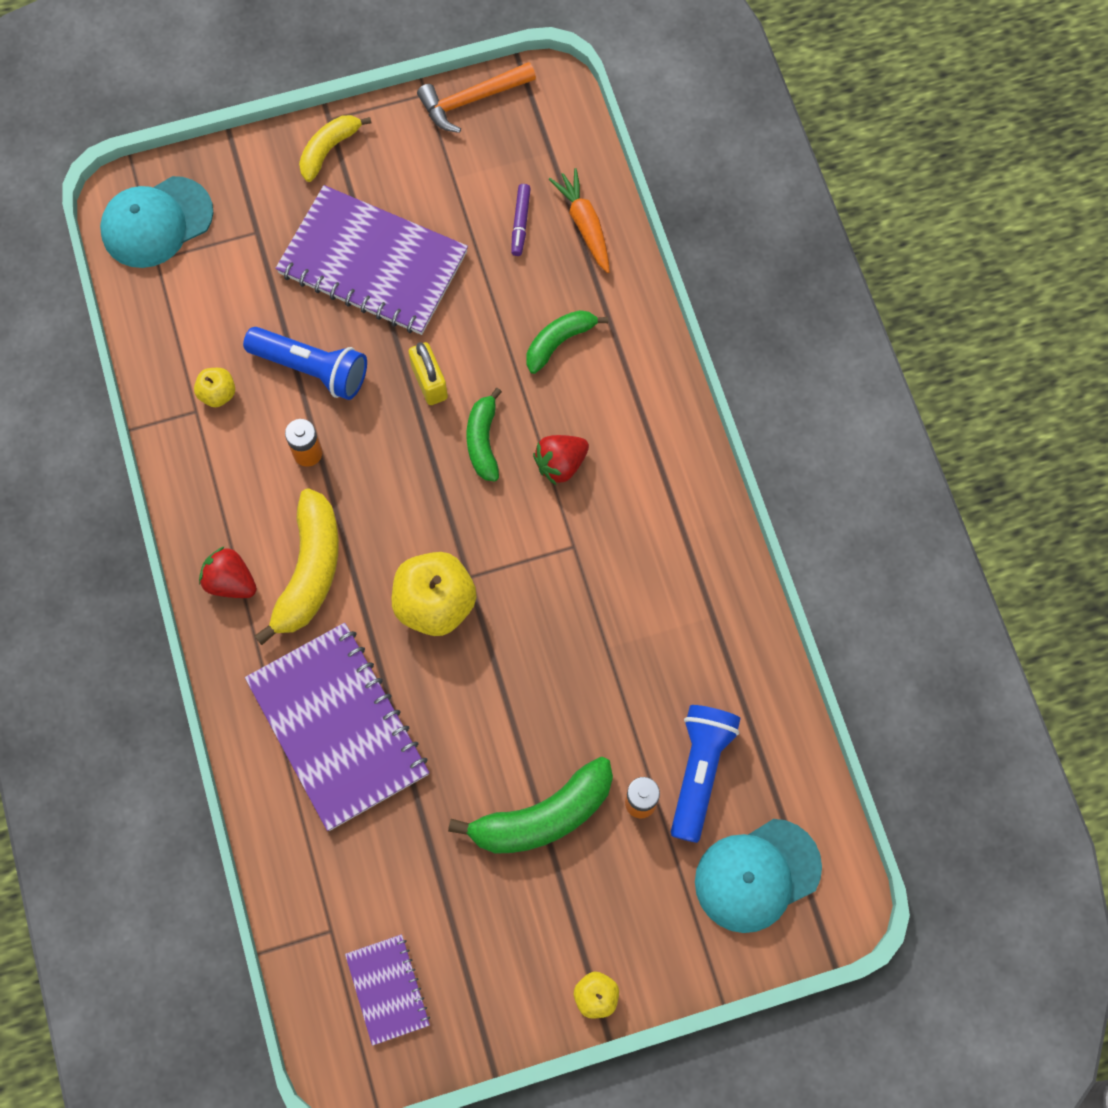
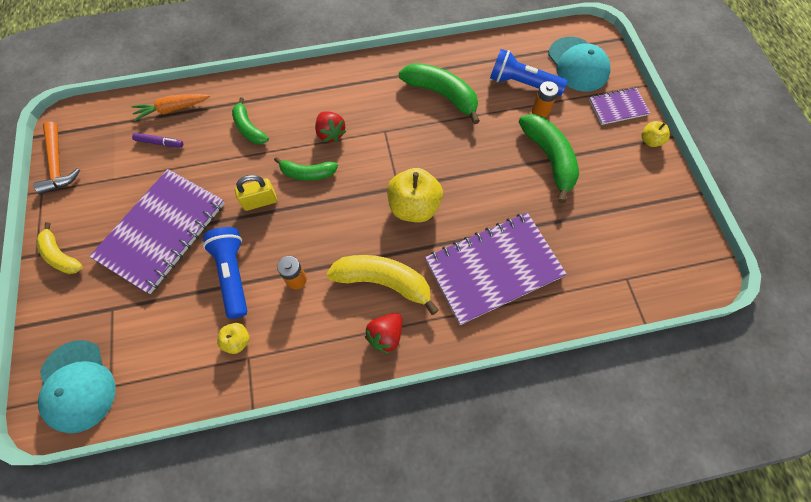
camera: 85 degrees left, 5 degrees down
blue flashlight [243,327,367,400] -> blue flashlight turned 45 degrees counterclockwise [203,227,247,319]
purple notebook [345,934,430,1046] -> purple notebook moved to [589,88,650,125]
none -> green banana [399,63,480,124]

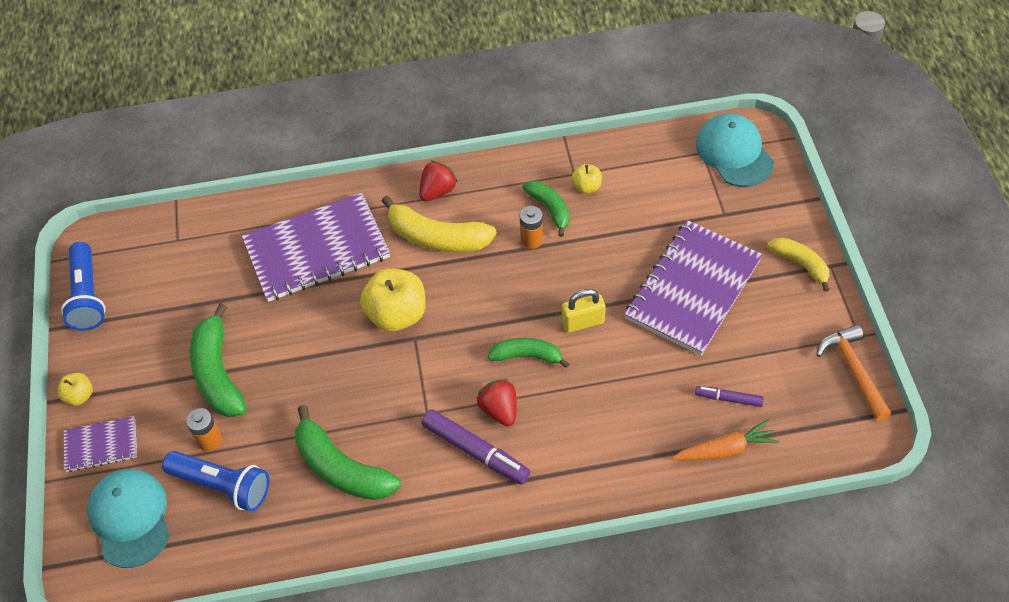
camera: 175 degrees left, 10 degrees down
blue flashlight [203,227,247,319] -> blue flashlight moved to [61,242,105,331]
green banana [232,97,269,144] -> green banana moved to [522,181,570,237]
none -> purple marker [422,409,531,485]

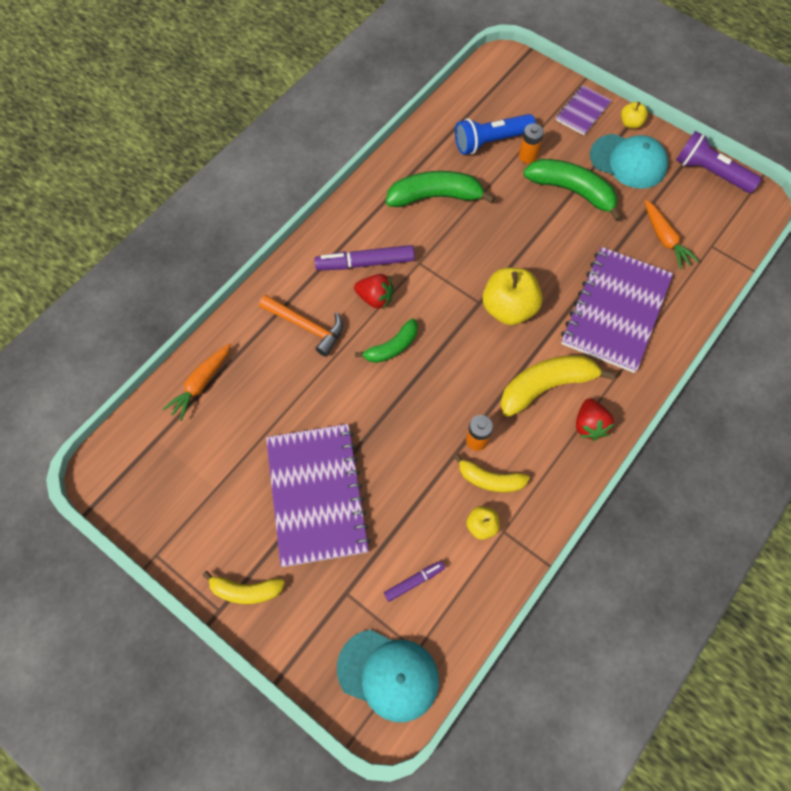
camera: 135 degrees right, 10 degrees up
blue flashlight [61,242,105,331] -> purple flashlight [676,131,762,193]
turquoise cap [87,469,170,568] -> turquoise cap moved to [590,134,668,189]
green banana [522,181,570,237] -> yellow banana [454,454,530,493]
yellow padlock [562,289,606,333] -> none
purple marker [695,386,764,407] -> purple marker moved to [384,561,445,602]
orange hammer [816,324,891,421] -> orange hammer moved to [259,295,343,357]
none -> orange carrot [644,200,699,269]

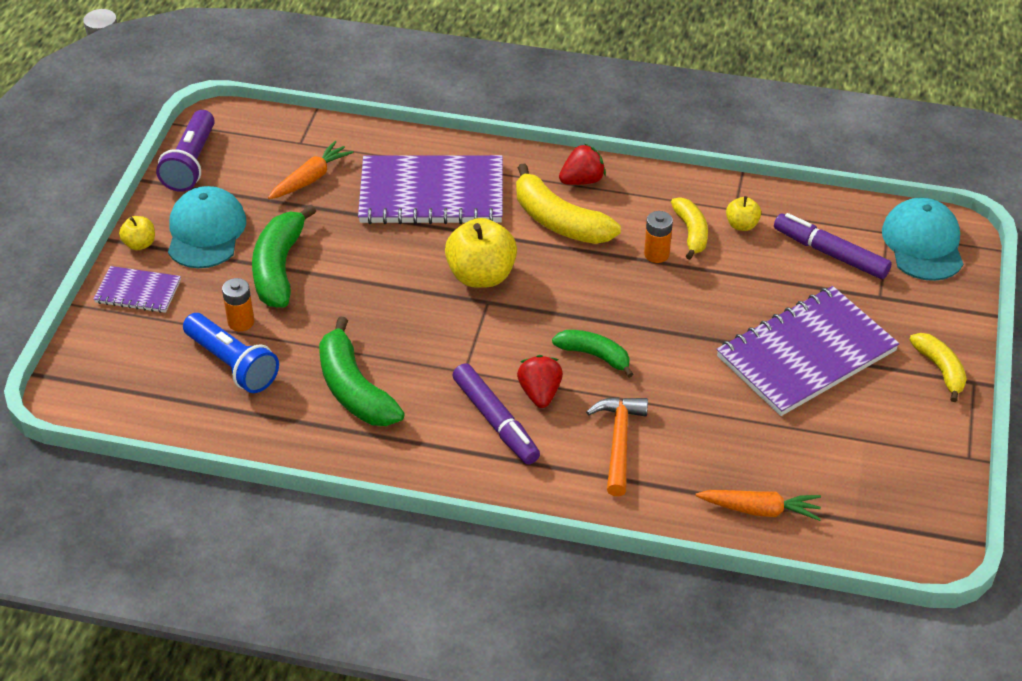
camera: 115 degrees left, 20 degrees down
purple marker [384,561,445,602] -> purple marker [774,213,892,279], size x1.78

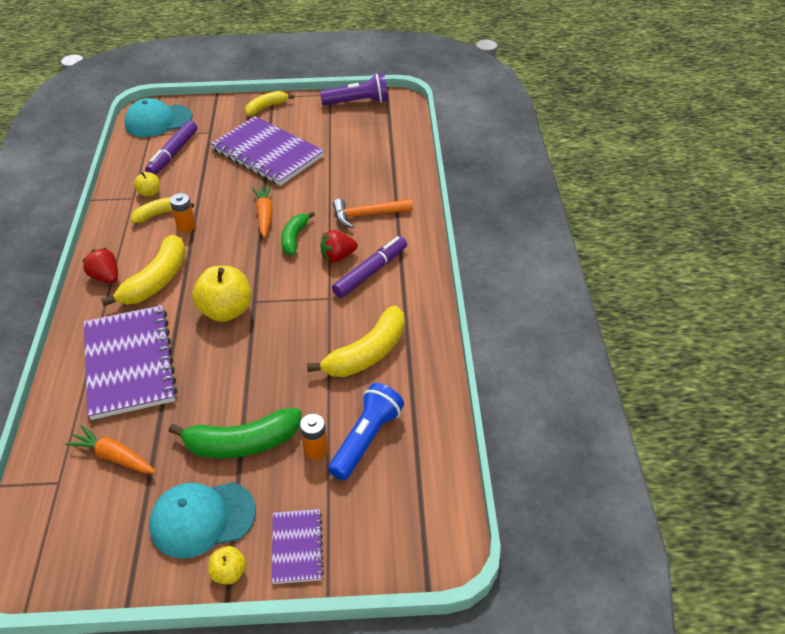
camera: 105 degrees left, 0 degrees up
purple flashlight [156,110,215,192] -> purple flashlight moved to [320,74,388,106]
green banana [319,317,405,426] -> yellow banana [307,306,405,377]
orange carrot [696,490,821,521] -> orange carrot moved to [252,185,273,238]

